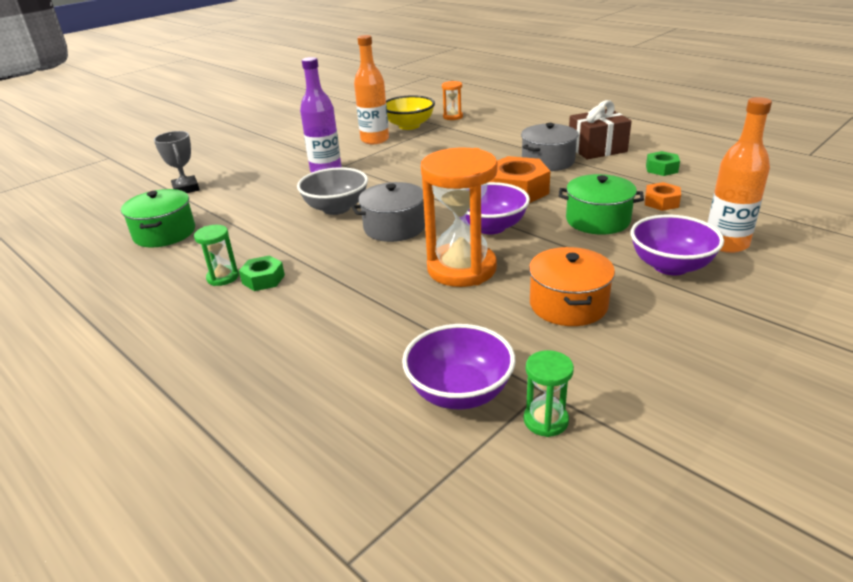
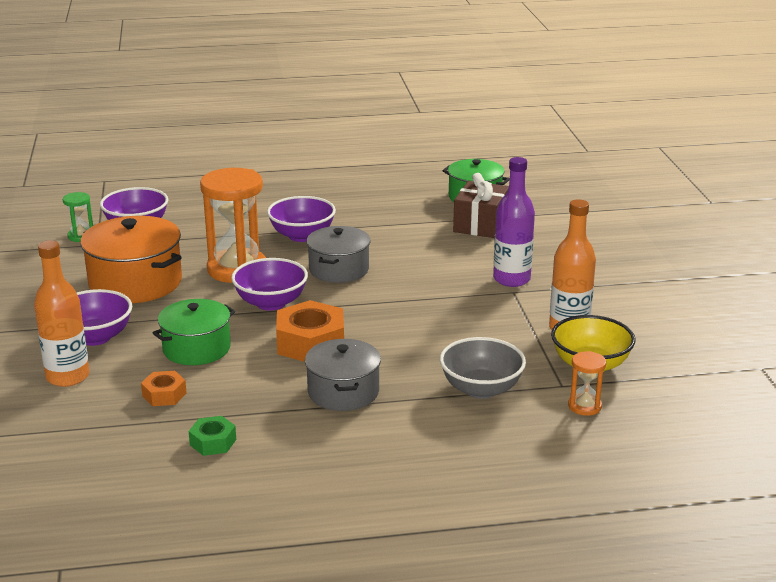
camera: 125 degrees right, 5 degrees down
grey trophy [154,131,200,193] -> none
green hourglass [194,225,239,286] -> none
green nut [239,255,285,291] -> none
grey bowl [297,167,368,215] -> grey bowl moved to [440,337,526,399]
orange pot [529,247,615,326] -> orange pot [80,216,182,303], size x1.50
brown gift [569,100,632,159] -> brown gift moved to [453,173,509,238]
none -> purple bowl [267,196,336,242]

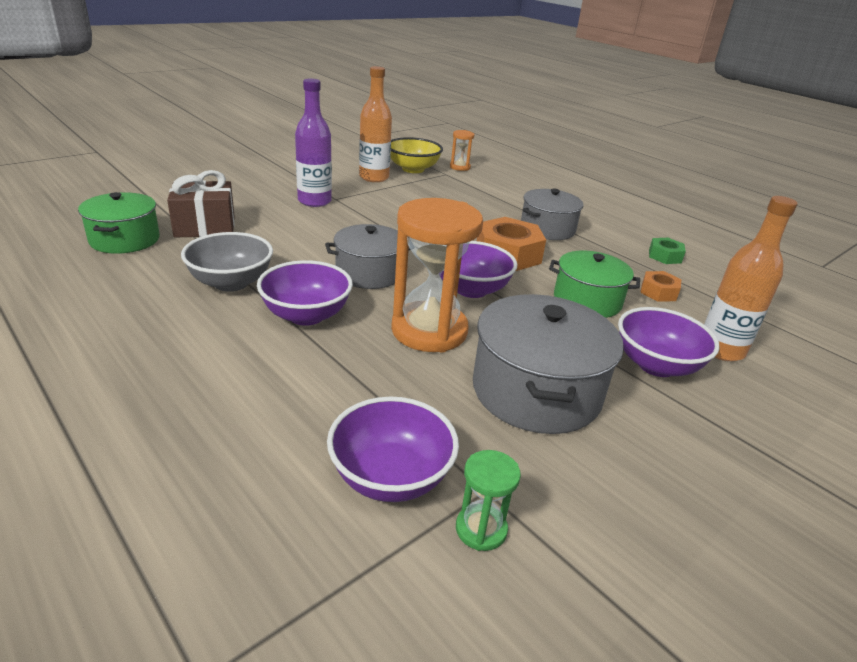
camera: 125 degrees left, 5 degrees up
orange pot [80,216,182,303] -> grey pot [473,294,624,434]
grey bowl [440,337,526,399] -> grey bowl moved to [181,232,273,292]

